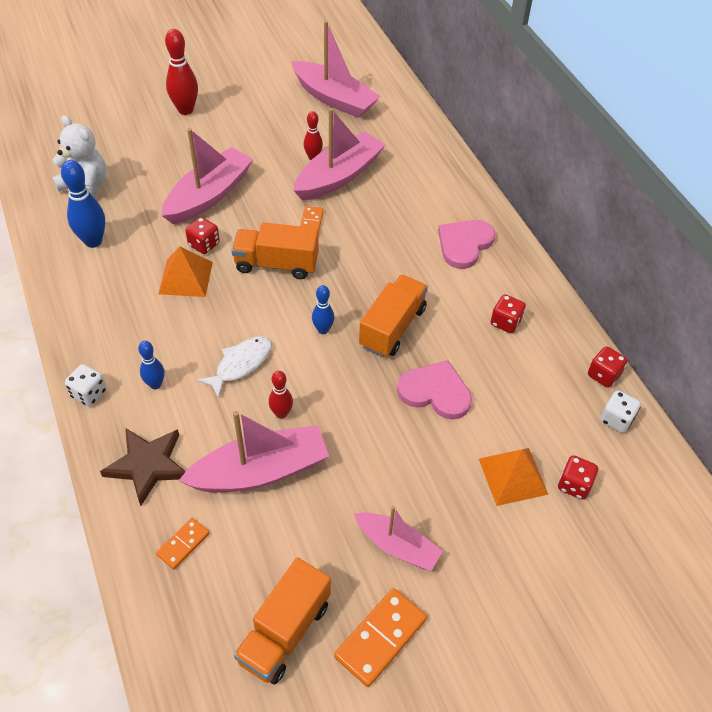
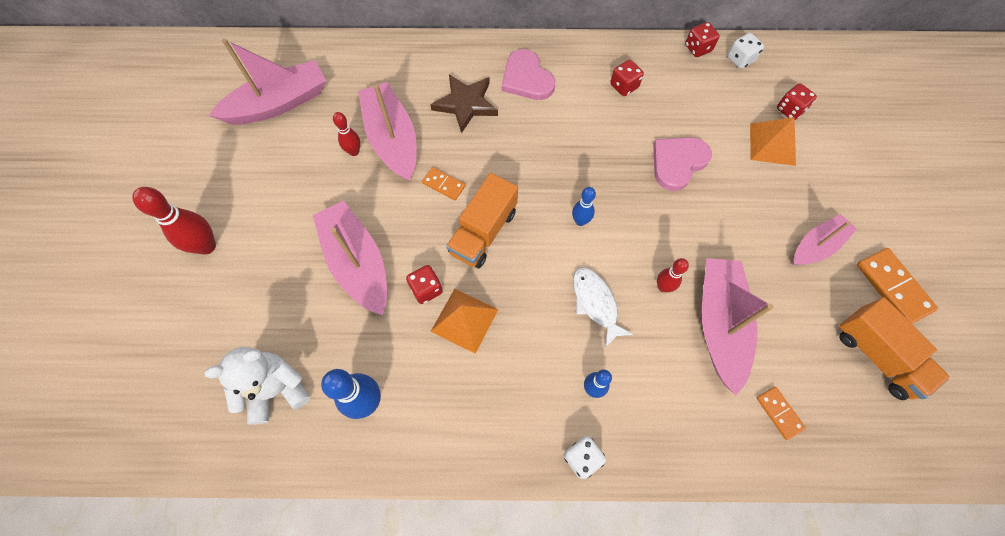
camera: 65 degrees left, 15 degrees up
brown star [100,429,186,506] -> brown star moved to [430,74,498,133]
orange truck [359,275,428,357] -> none

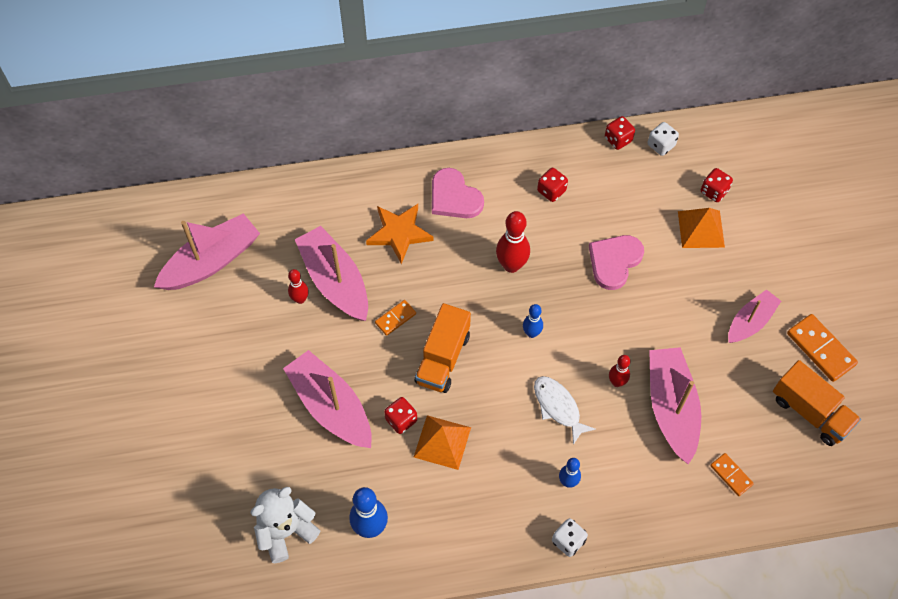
camera: 10 degrees left, 5 degrees down
red bowling pin [132,187,216,255] -> red bowling pin moved to [496,211,530,273]
orange domino [422,167,465,200] -> orange domino turned 60 degrees counterclockwise [375,300,416,336]
brown star [430,74,498,133] -> orange star [366,204,434,264]

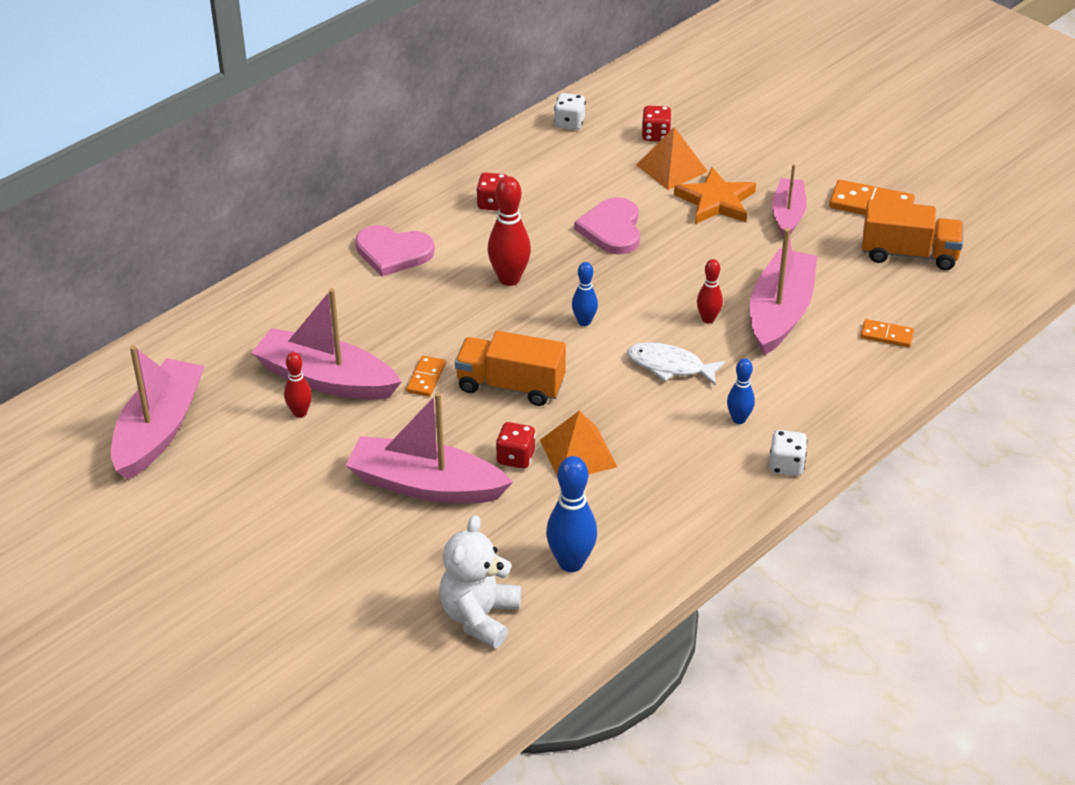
camera: 35 degrees left, 20 degrees down
orange star [366,204,434,264] -> orange star moved to [674,167,756,224]
orange truck [415,303,471,393] -> orange truck turned 120 degrees clockwise [455,331,566,406]
red dice [605,116,635,150] -> none
pink boat [649,347,701,464] -> pink boat turned 60 degrees clockwise [750,228,817,355]

